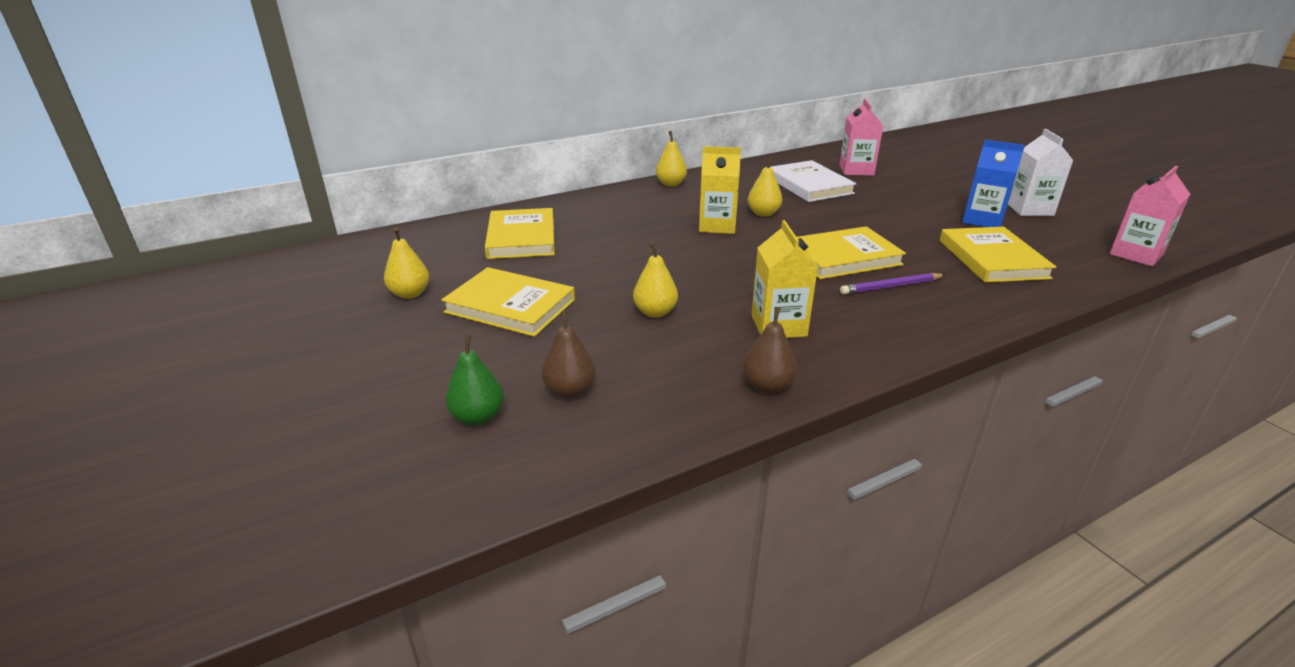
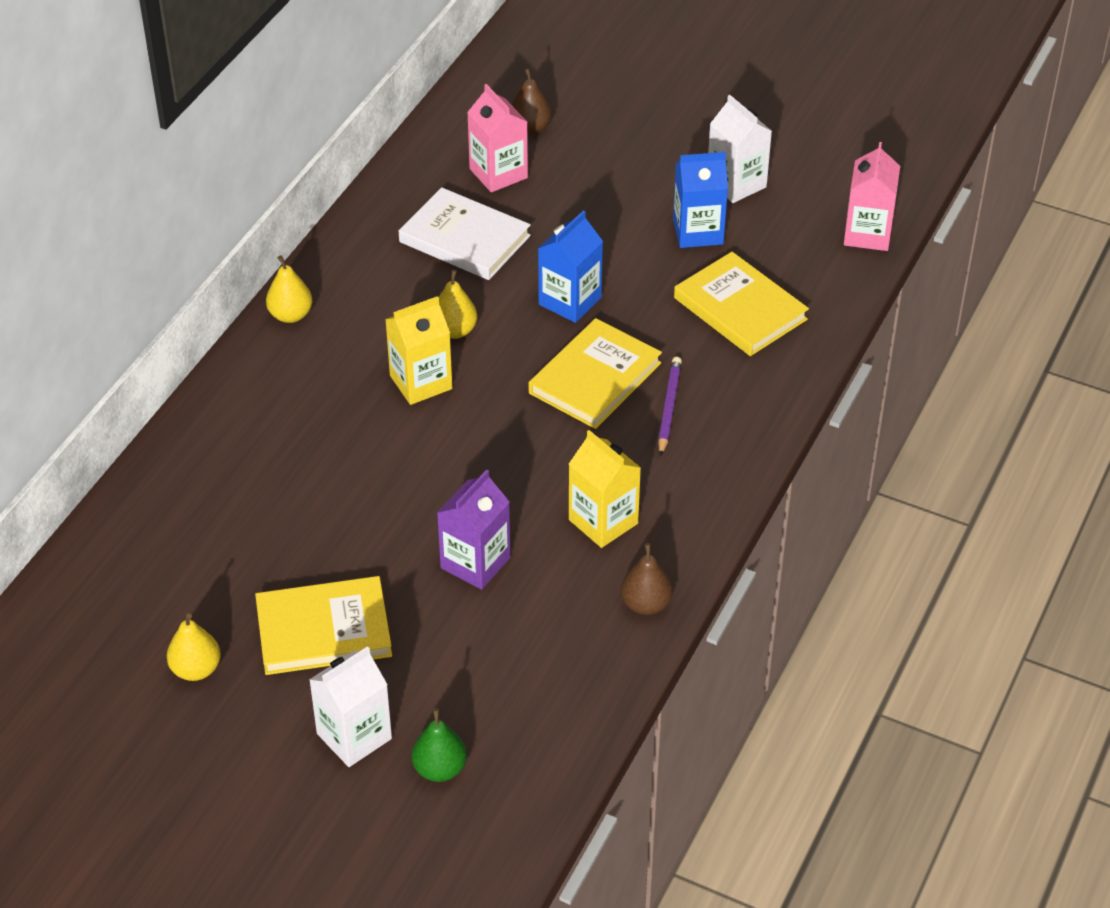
camera: 35 degrees left, 15 degrees up
yellow book [485,208,555,259] -> none
brown pear [542,311,596,398] -> brown pear moved to [511,68,551,135]
yellow pear [633,242,678,318] -> purple carton [437,470,511,590]
purple pencil [840,273,945,295] -> purple pencil turned 150 degrees clockwise [658,357,682,456]
none -> white carton [309,646,392,767]
none -> blue carton [538,211,603,323]

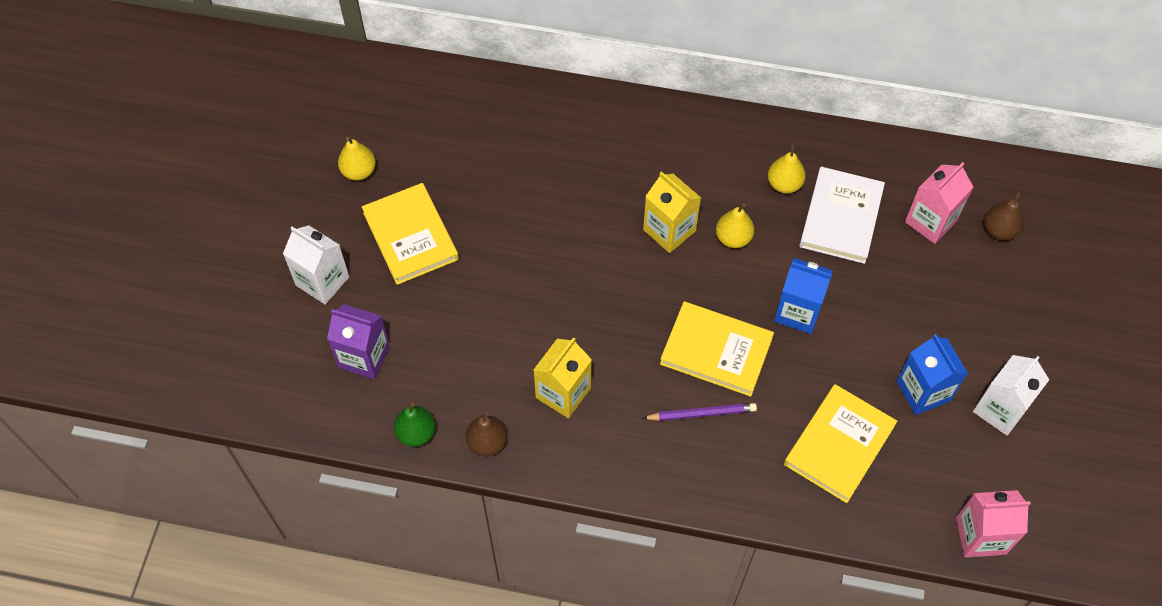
camera: 75 degrees right, 15 degrees up
yellow pear [266,255,312,323] -> yellow pear moved to [768,145,806,194]
green pear [411,708,467,782] -> green pear moved to [394,403,436,447]
purple carton [437,470,511,590] -> purple carton moved to [327,304,390,379]

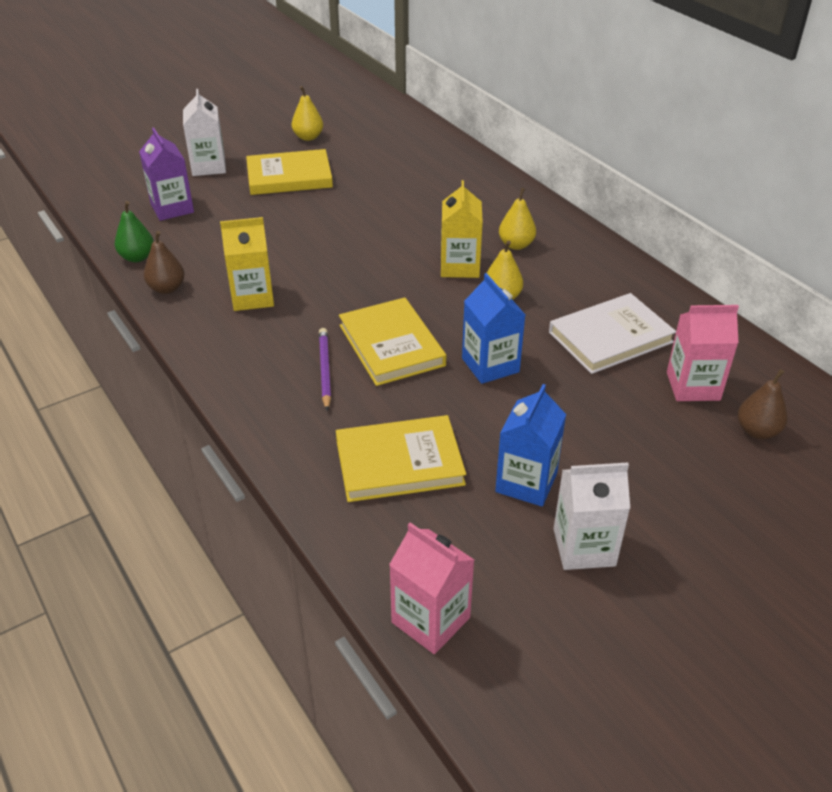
camera: 45 degrees right, 20 degrees down
yellow book [362,183,459,285] -> yellow book turned 60 degrees clockwise [246,149,333,195]
purple pencil [642,403,757,421] -> purple pencil turned 135 degrees counterclockwise [319,328,331,411]
yellow pear [768,145,806,194] -> yellow pear moved to [499,188,536,250]

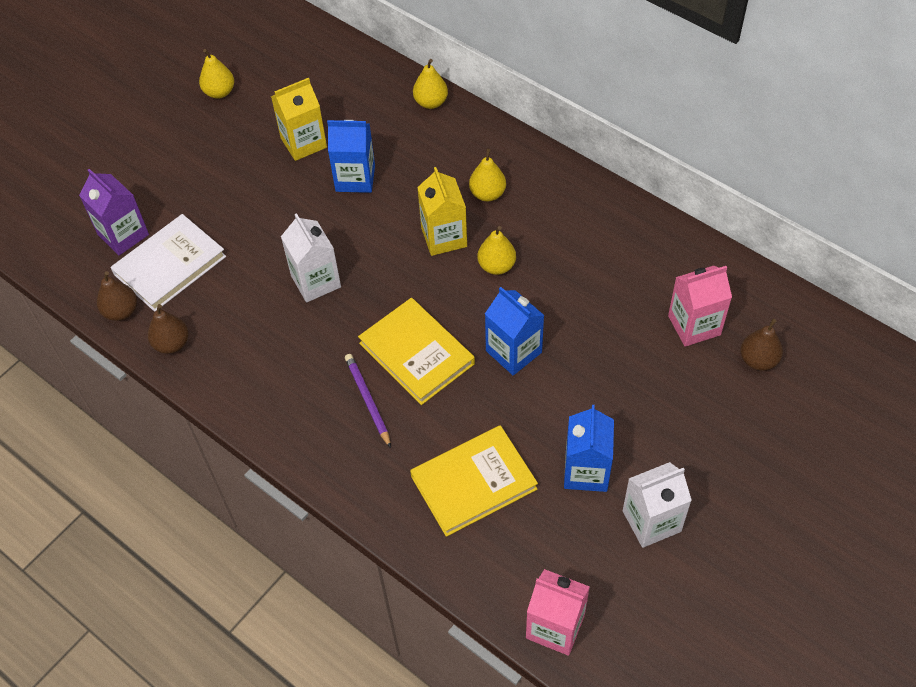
camera: 15 degrees left, 15 degrees up
green pear [114,201,154,262] -> brown pear [97,271,137,321]
white carton [183,89,226,176] -> white carton moved to [281,213,341,303]
yellow carton [220,217,274,311] -> yellow carton moved to [271,78,327,161]
yellow book [246,149,333,195] -> none
white book [549,293,676,374] -> white book moved to [110,214,226,312]
none -> blue carton [327,120,375,193]
none -> yellow pear [413,59,448,109]

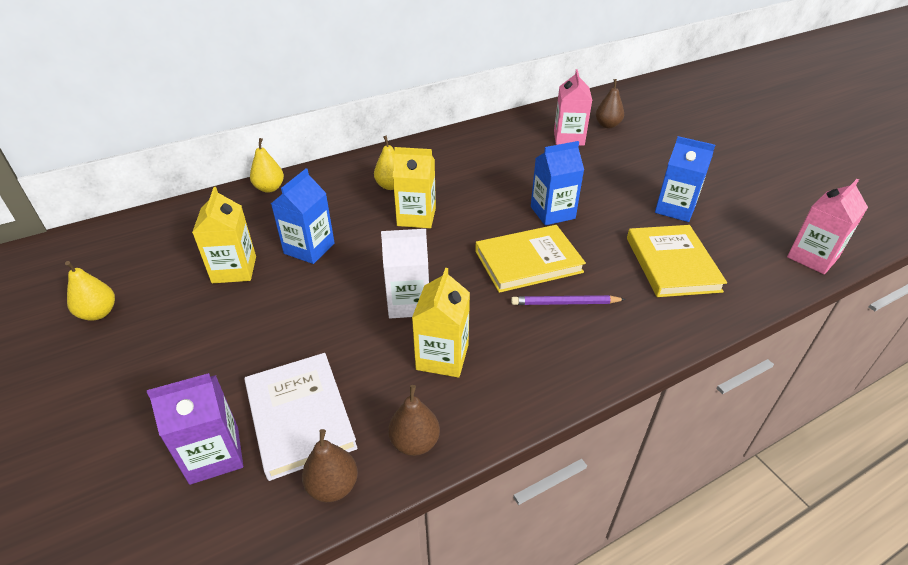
camera: 70 degrees left, 15 degrees down
yellow pear [477,226,516,275] -> none
white carton [623,462,692,548] -> none
none -> yellow carton [412,268,470,378]

